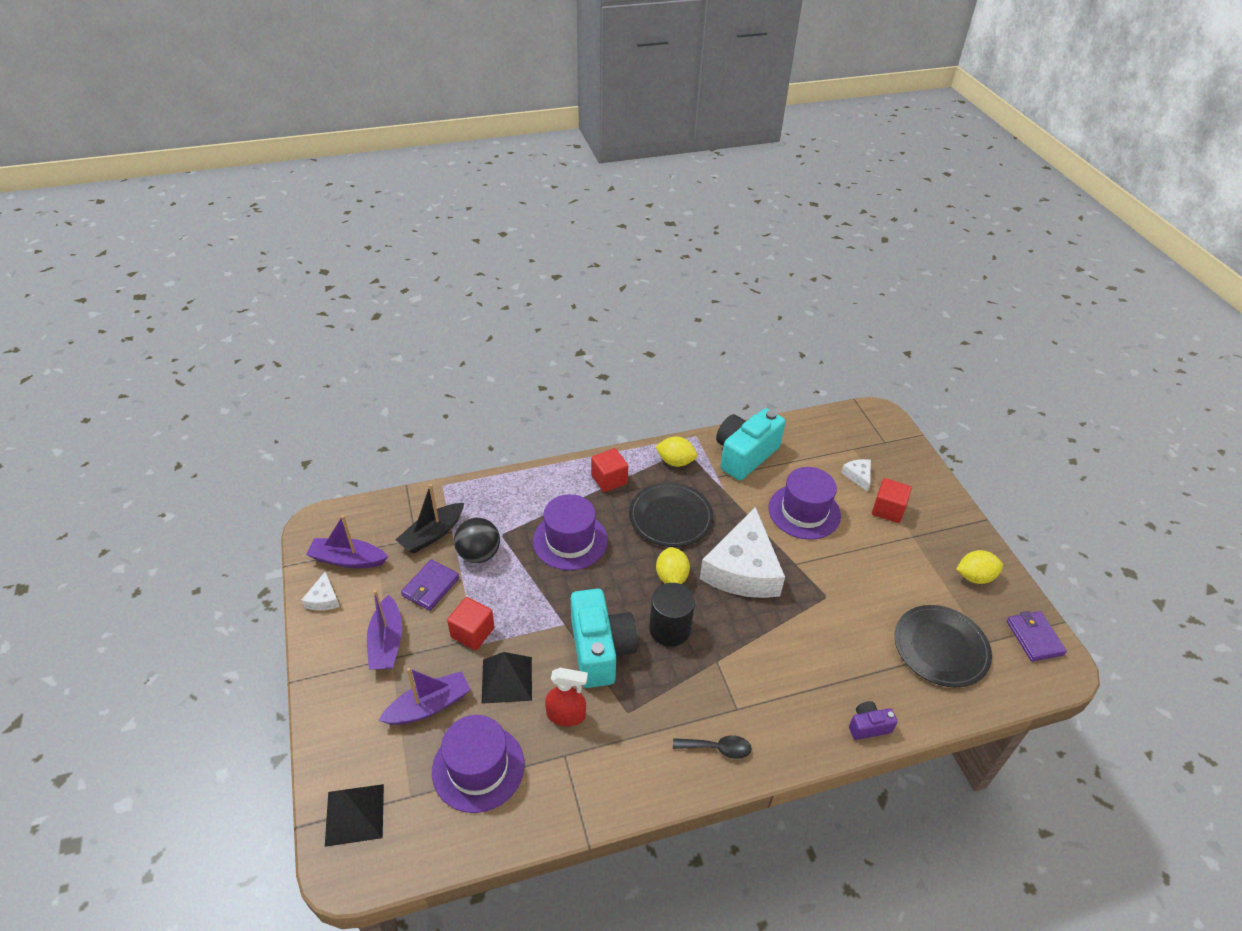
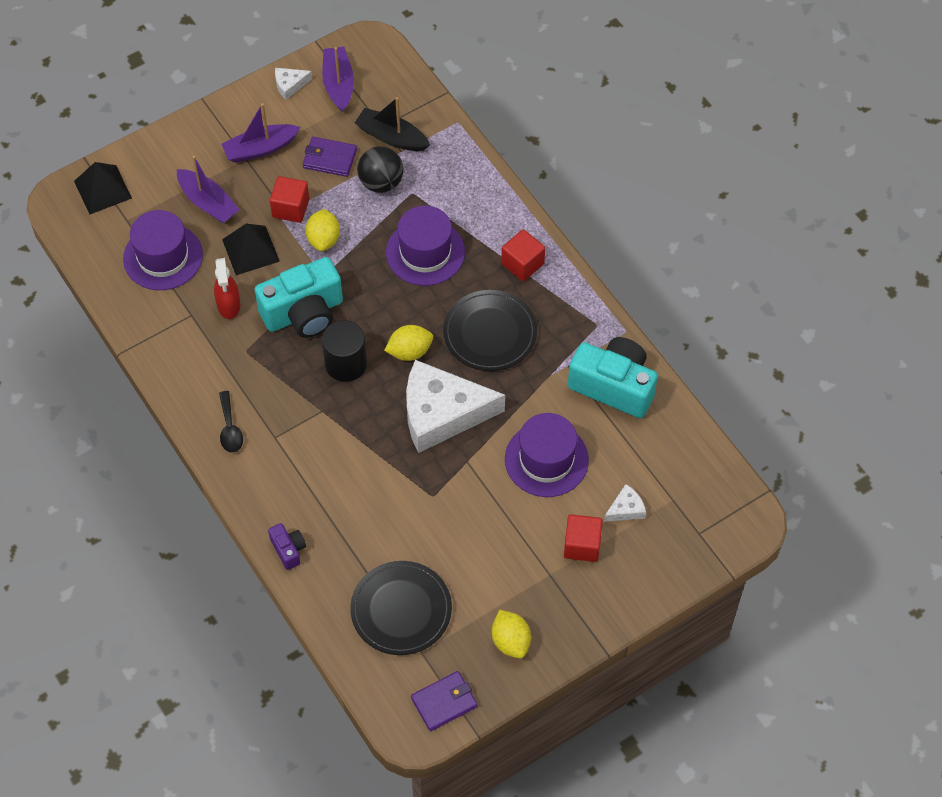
camera: 75 degrees right, 15 degrees up
yellow lemon [655,437,697,467] -> yellow lemon moved to [305,209,340,251]

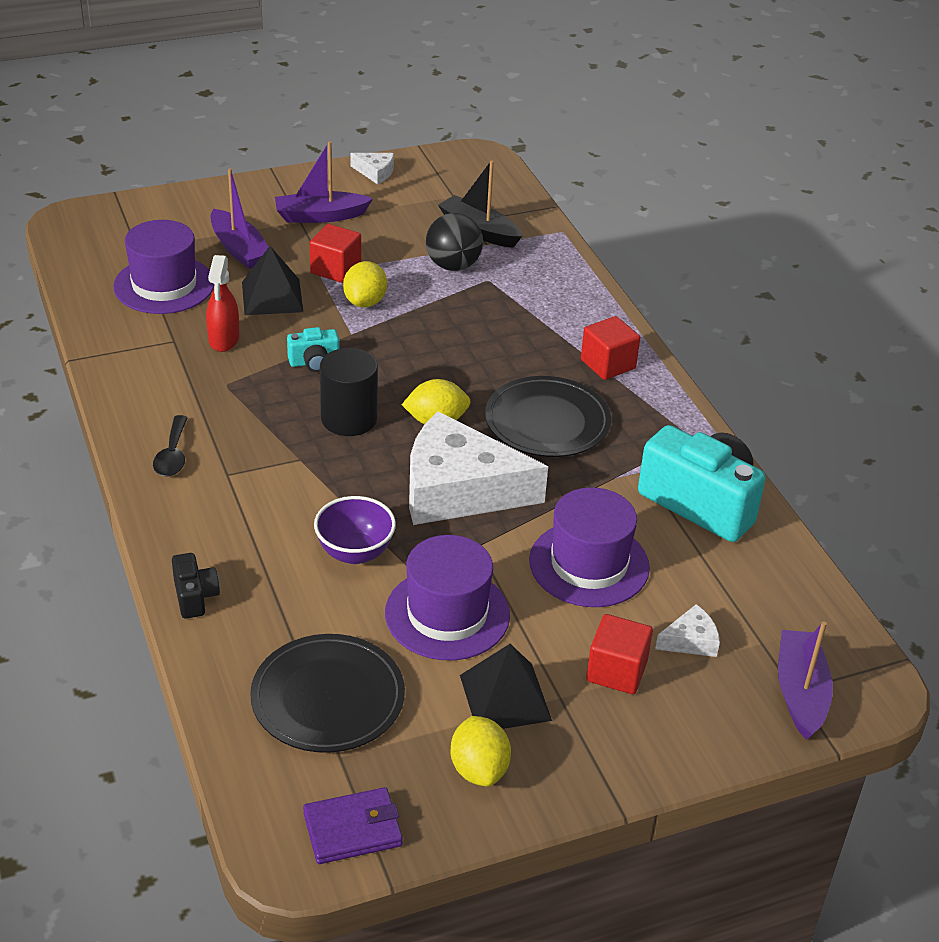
camera: 10 degrees right, 20 degrees down
black pyramid [74,162,132,215] -> black pyramid moved to [460,644,552,729]
turquoise camera [254,257,343,338] -> turquoise camera [287,327,339,372], size x0.47
purple camera [268,523,306,570] -> black camera [172,553,220,619]
white cheese [275,68,312,100] -> white cheese turned 150 degrees counterclockwise [350,153,394,184]
purple wallet [303,137,357,177] -> none
purple boat [322,47,354,112] -> purple boat moved to [778,621,833,740]
purple hat [386,205,465,286] -> purple hat moved to [385,535,510,660]
none -> purple bowl [314,496,396,564]

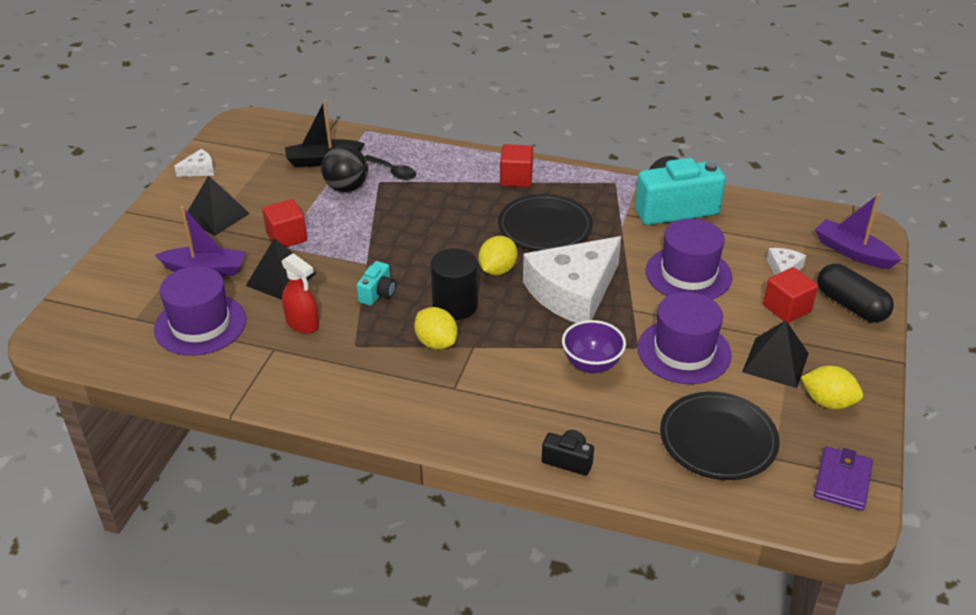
camera: 50 degrees left, 0 degrees up
black spoon [153,415,188,477] -> black spoon moved to [364,155,416,180]
purple boat [275,141,373,223] -> black pyramid [186,175,250,236]
yellow lemon [343,261,387,308] -> yellow lemon moved to [414,307,458,350]
none -> black capsule [817,264,894,323]

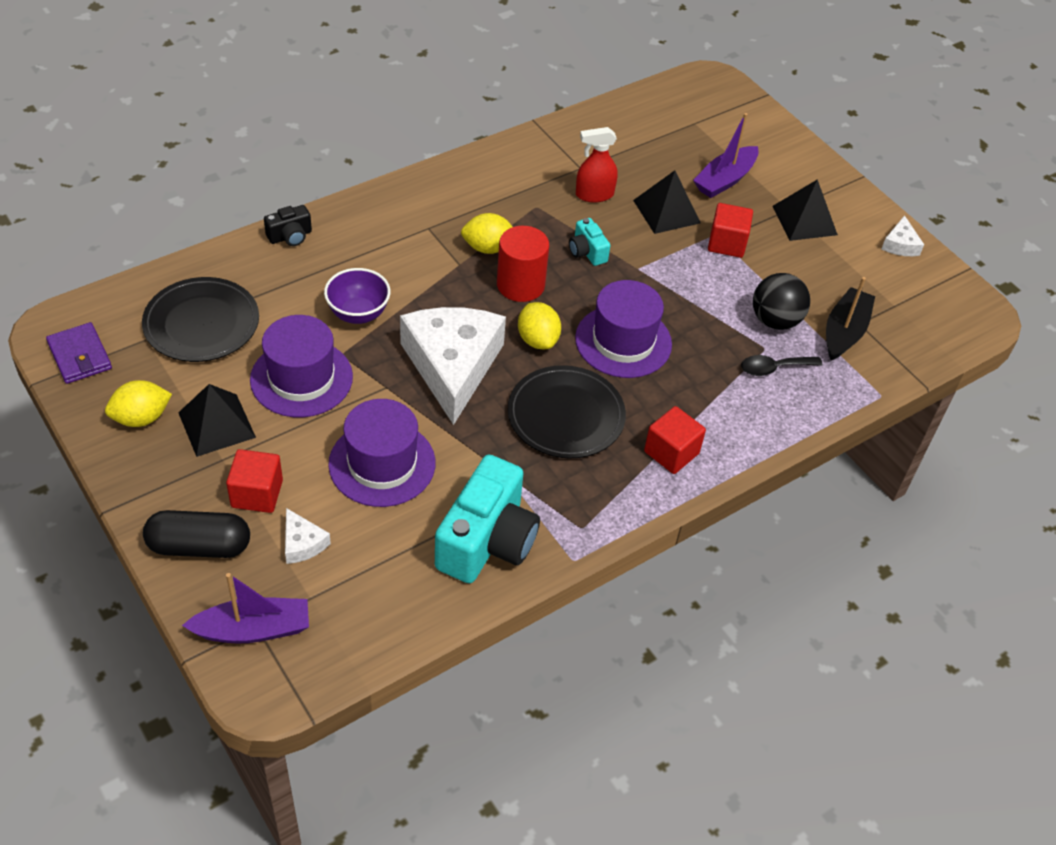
camera: 125 degrees right, 10 degrees up
purple hat [154,266,246,356] -> purple hat moved to [575,280,672,378]
black cylinder [431,248,478,320] -> red cylinder [497,226,549,302]

